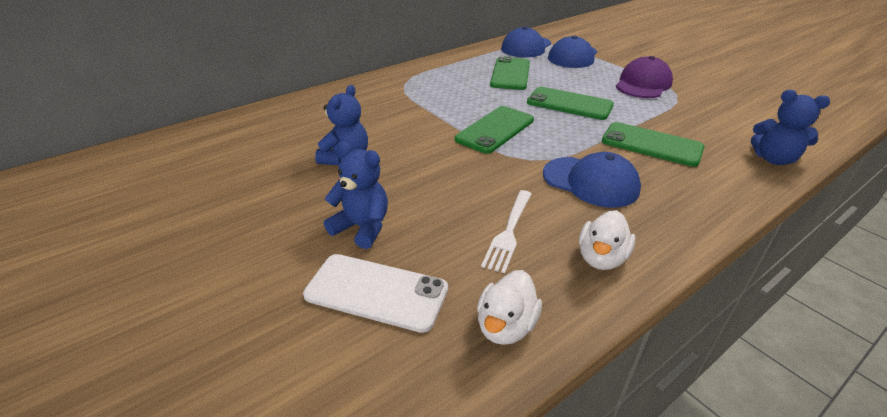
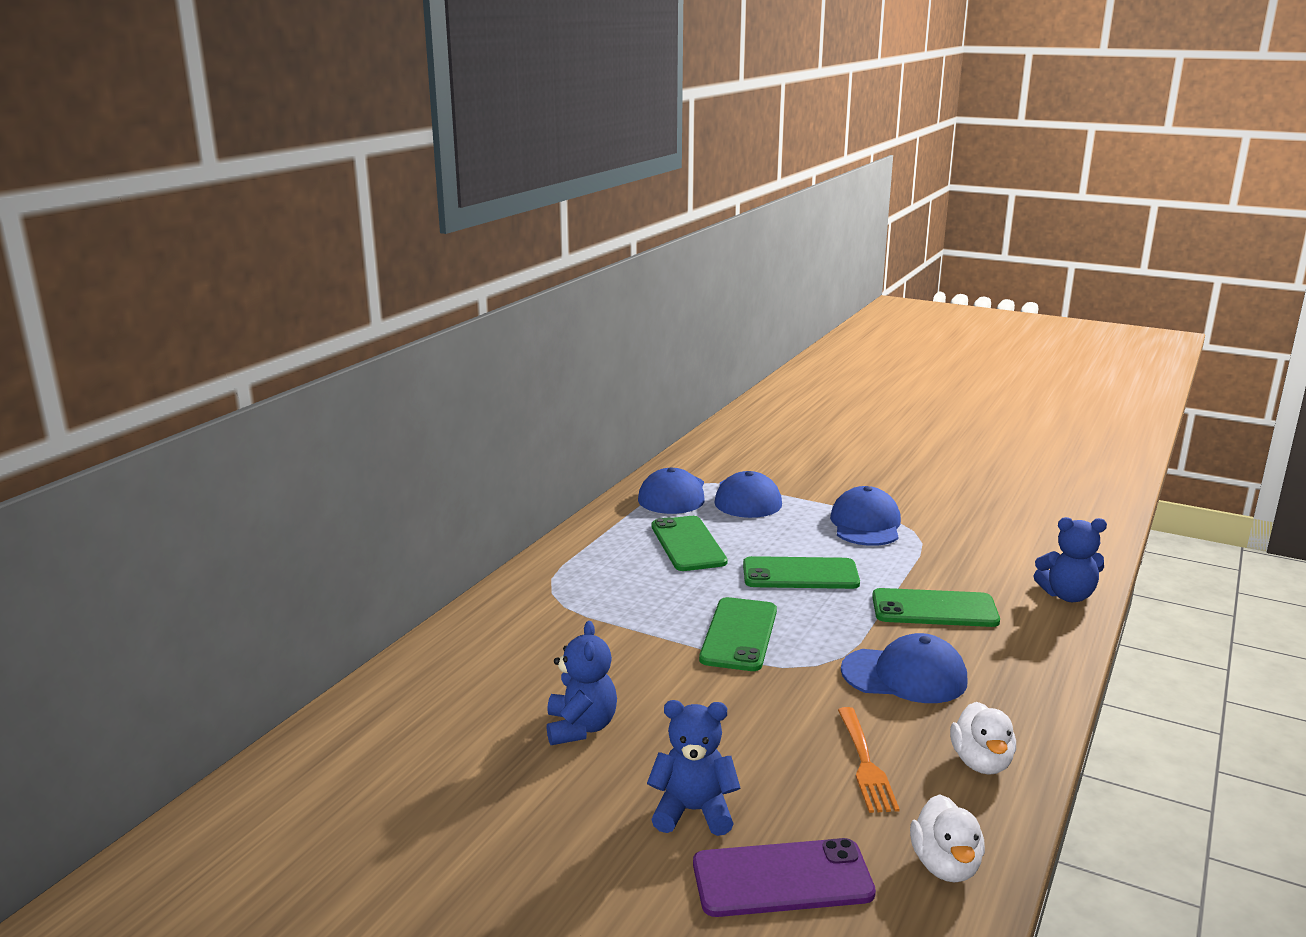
camera: 25 degrees left, 15 degrees down
white phone [303,254,448,333] -> purple phone [693,838,876,917]
white fork [481,190,532,273] -> orange fork [838,707,900,813]
purple cap [616,56,673,98] -> blue cap [830,486,901,546]

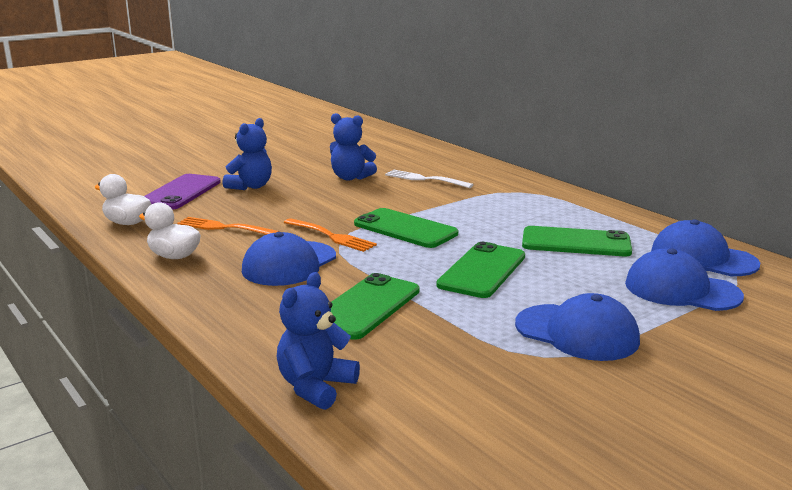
camera: 115 degrees right, 0 degrees up
none -> orange fork [284,218,377,252]
none -> white fork [385,169,474,188]

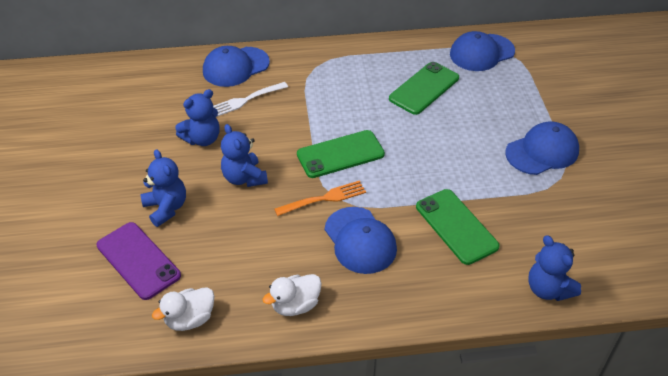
camera: 60 degrees left, 25 degrees up
orange fork [177,217,280,235] -> none
green phone [436,242,525,298] -> none
blue cap [625,248,744,311] -> blue cap moved to [203,46,270,87]
none -> blue teddy bear [221,124,268,187]

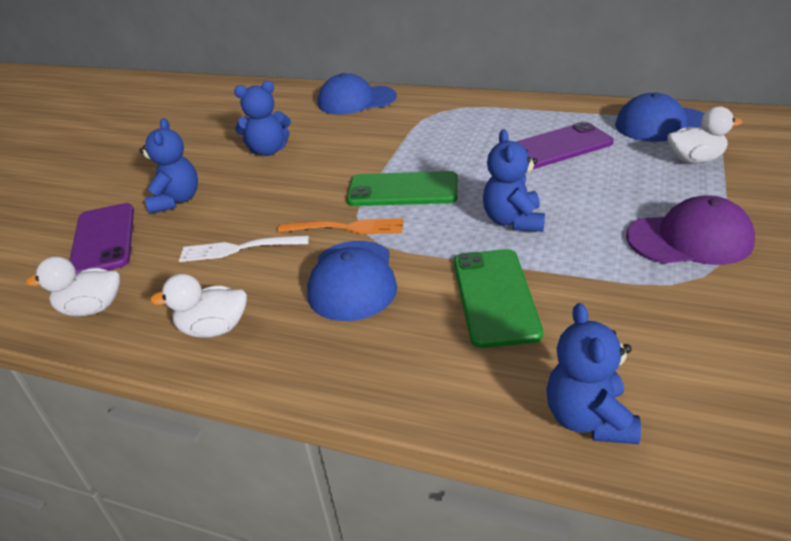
camera: 30 degrees right, 10 degrees down
white fork [213,82,288,116] -> white fork moved to [179,235,309,262]
blue teddy bear [221,124,268,187] -> blue teddy bear moved to [483,130,545,232]
green phone [389,62,459,115] -> purple phone [516,122,614,169]
blue cap [505,121,579,175] -> purple cap [626,195,755,265]
none -> white duck [667,106,742,164]

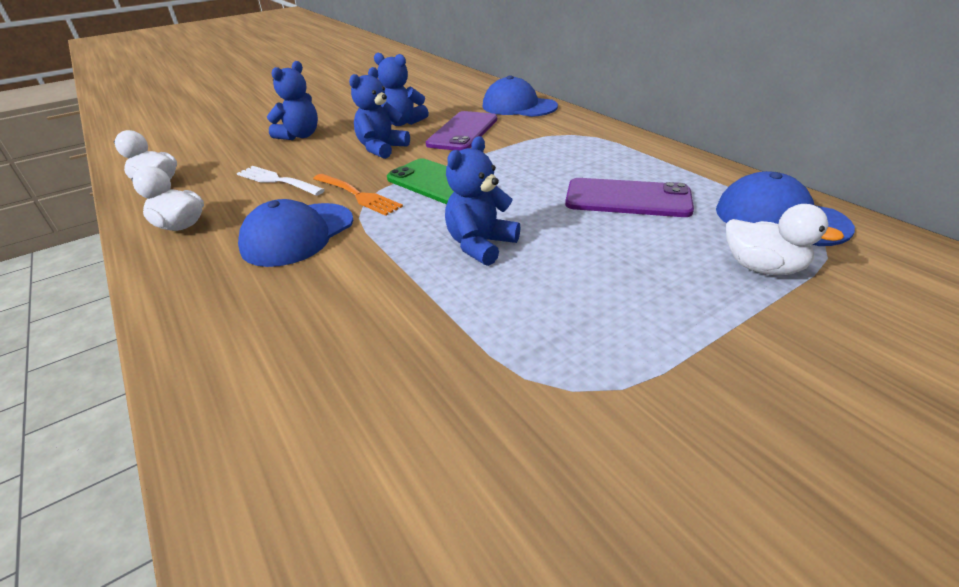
camera: 35 degrees right, 0 degrees up
purple phone [69,203,134,273] -> purple phone moved to [426,111,497,151]
green phone [454,249,543,348] -> none
blue teddy bear [546,303,641,444] -> blue teddy bear moved to [349,67,410,159]
purple cap [626,195,755,265] -> none

